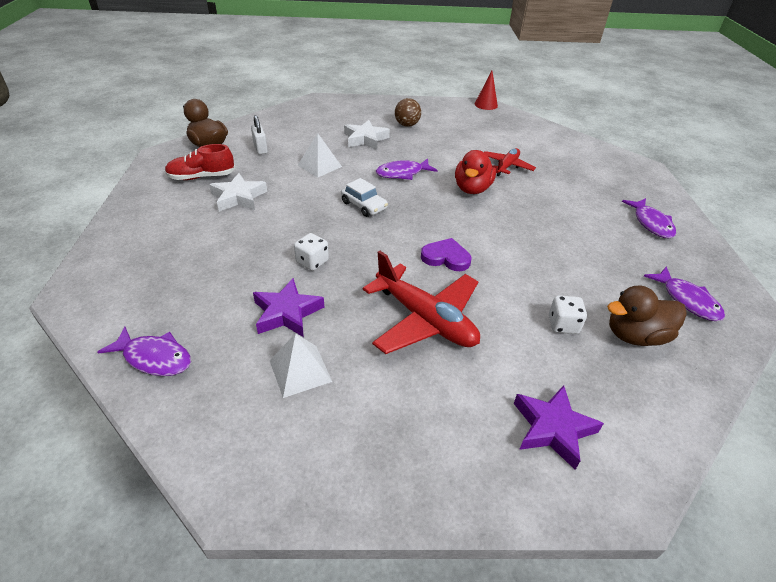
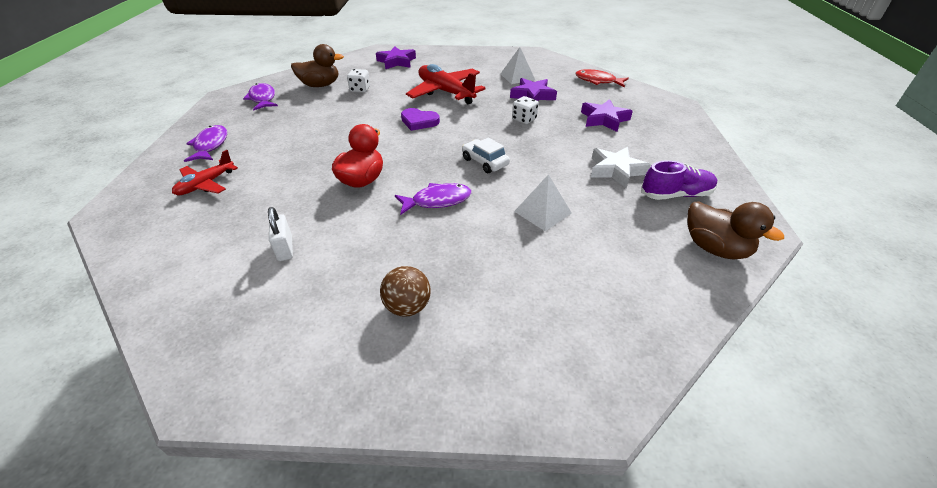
camera: 175 degrees left, 0 degrees up
purple fish [98,326,191,376] -> red fish [576,69,629,87]
red shoe [165,144,235,180] -> purple shoe [641,160,717,200]
white padlock [251,115,268,154] -> white padlock moved to [268,207,293,261]
white star [344,120,390,150] -> none
red cone [475,71,498,110] -> none
red plane [484,148,536,176] -> red plane moved to [172,150,238,195]
none -> purple star [581,99,633,132]

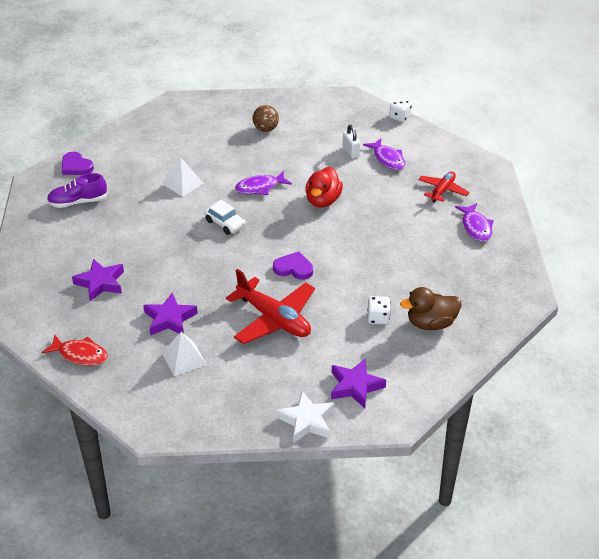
camera: 175 degrees right, 0 degrees up
purple fish [243,83,278,111] -> purple fish moved to [363,138,405,170]
white dice [512,96,539,124] -> white dice moved to [389,98,412,122]
white star [591,147,651,188] -> white star moved to [276,391,335,443]
brown duck [687,201,784,260] -> purple heart [62,152,94,175]

